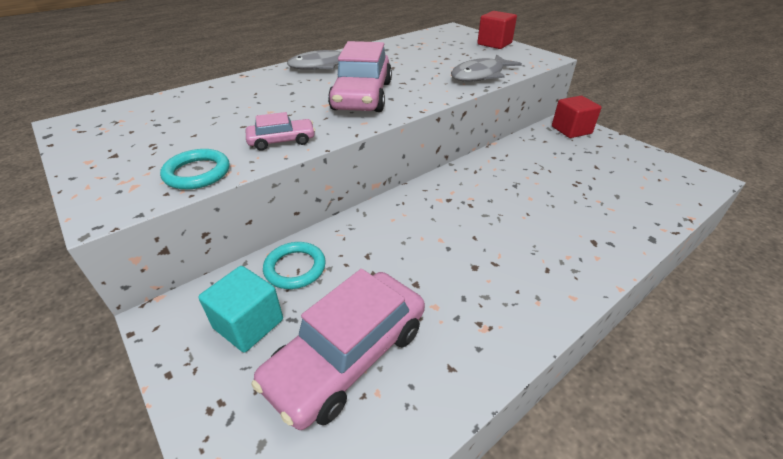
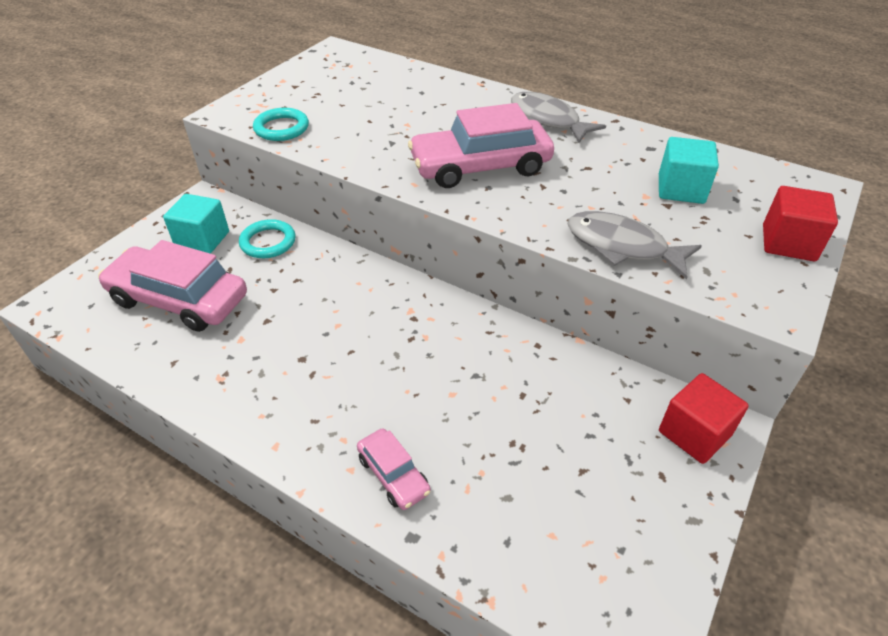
camera: 70 degrees right, 5 degrees up
pink car [246,112,315,151] -> pink car moved to [357,428,431,510]
none -> turquoise cube [659,137,719,204]

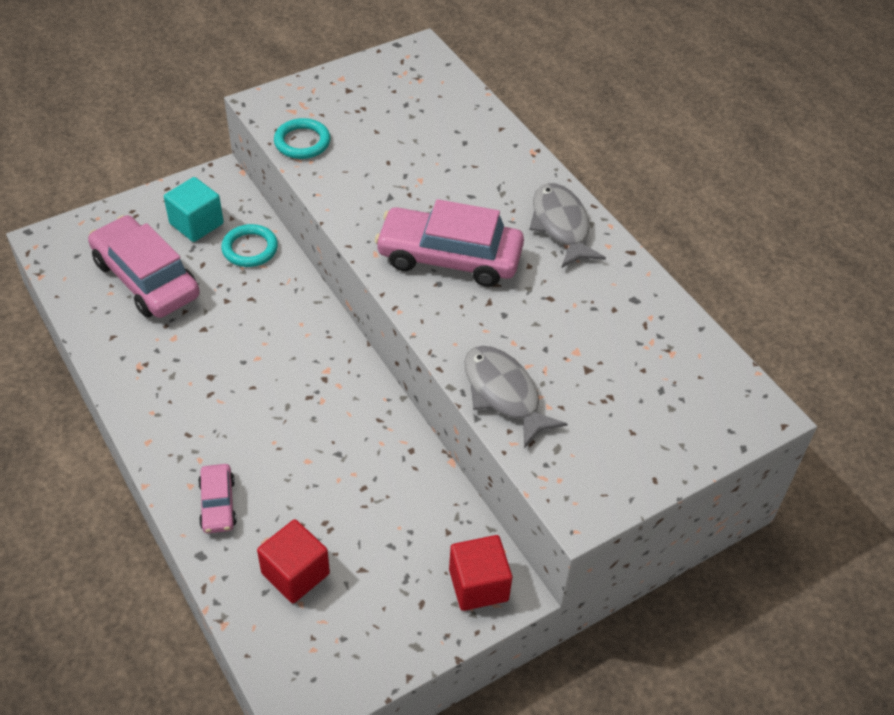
camera: 25 degrees right, 5 degrees up
turquoise cube [659,137,719,204] -> none
red cube [763,186,838,261] -> red cube moved to [257,519,330,603]

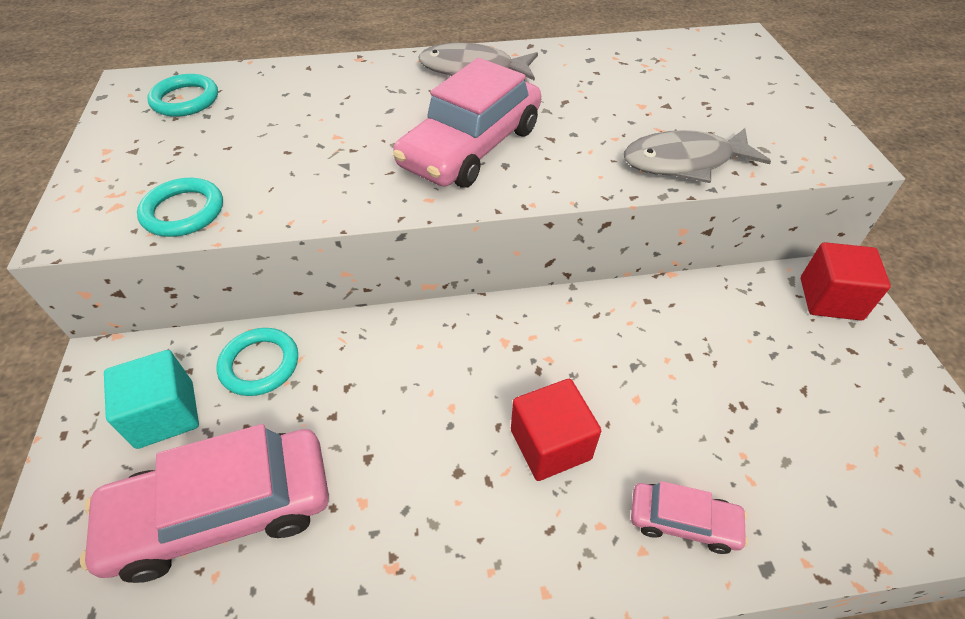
camera: 65 degrees left, 0 degrees up
red cube [257,519,330,603] -> red cube moved to [511,379,601,481]
none -> turquoise ring [147,74,218,117]

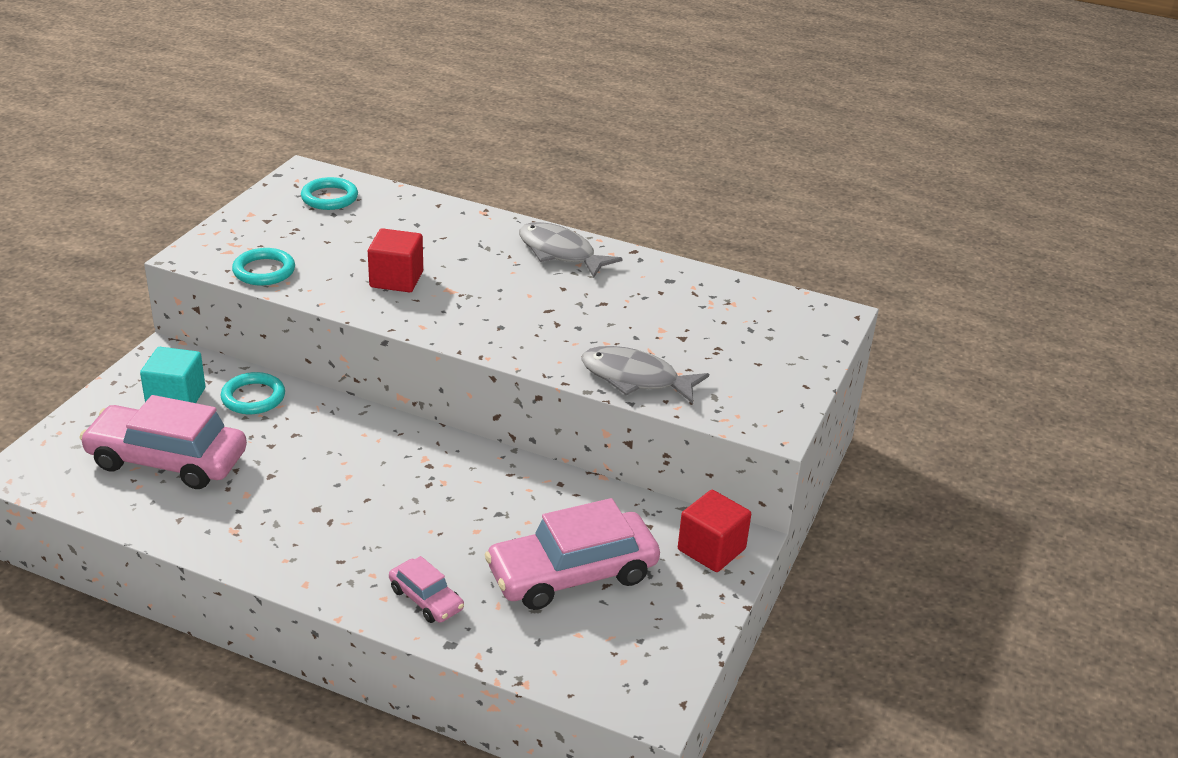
camera: 30 degrees right, 15 degrees down
pink car [393,58,541,188] -> pink car moved to [485,498,660,610]
red cube [511,379,601,481] -> red cube moved to [368,228,423,292]

